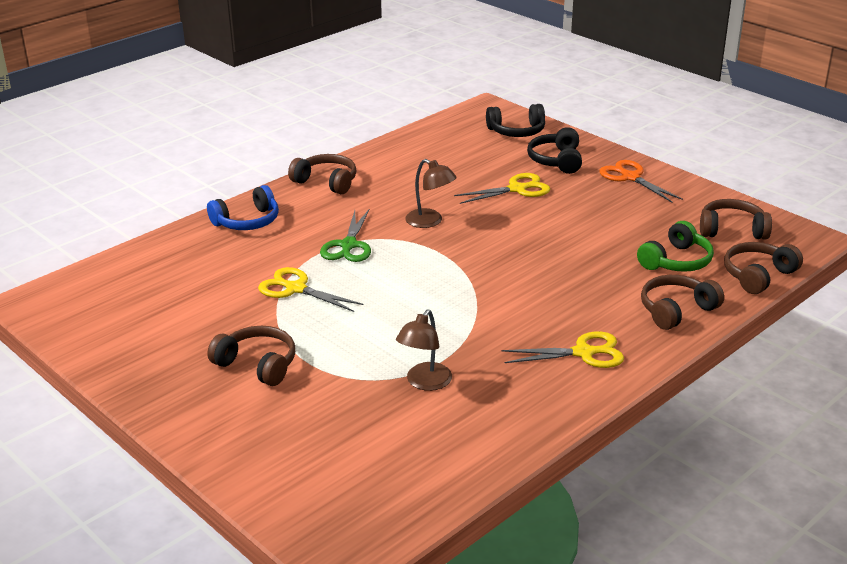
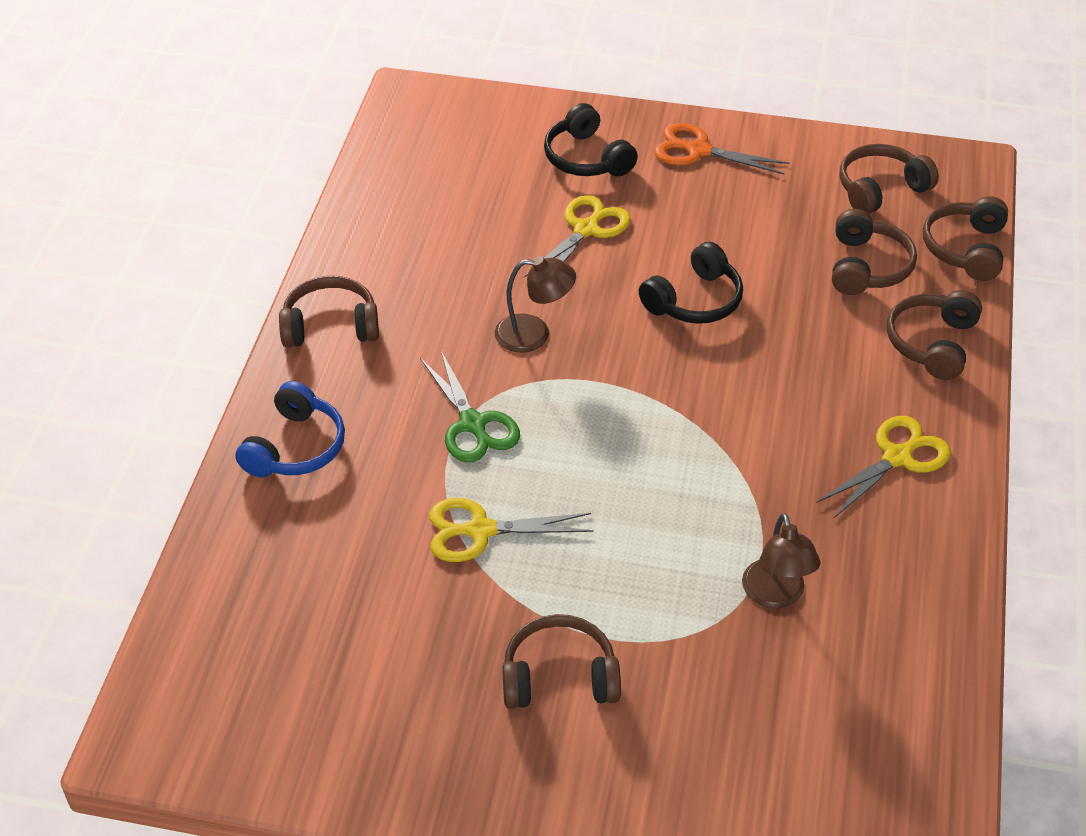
camera: 35 degrees left, 15 degrees up
black headphones [486,104,545,137] -> black headphones moved to [639,242,743,324]
green headphones [637,221,714,272] -> brown headphones [832,209,917,295]

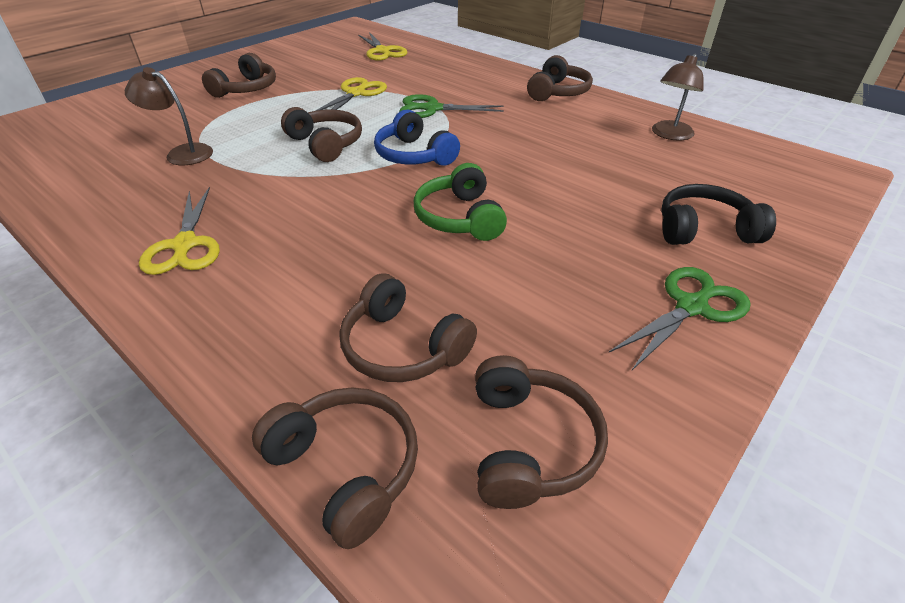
camera: 120 degrees right, 5 degrees down
blue headphones [235,381,345,478] -> blue headphones moved to [374,109,460,166]
brown lamp [495,256,576,353] -> brown lamp moved to [652,54,704,140]
yellow scissors [524,195,631,277] -> yellow scissors moved to [358,32,407,61]
black headphones [639,242,743,324] -> green headphones [414,163,507,241]
orange scissors [654,123,789,174] -> green scissors [609,267,750,371]
brown headphones [887,290,982,380] -> brown headphones moved to [281,107,362,162]

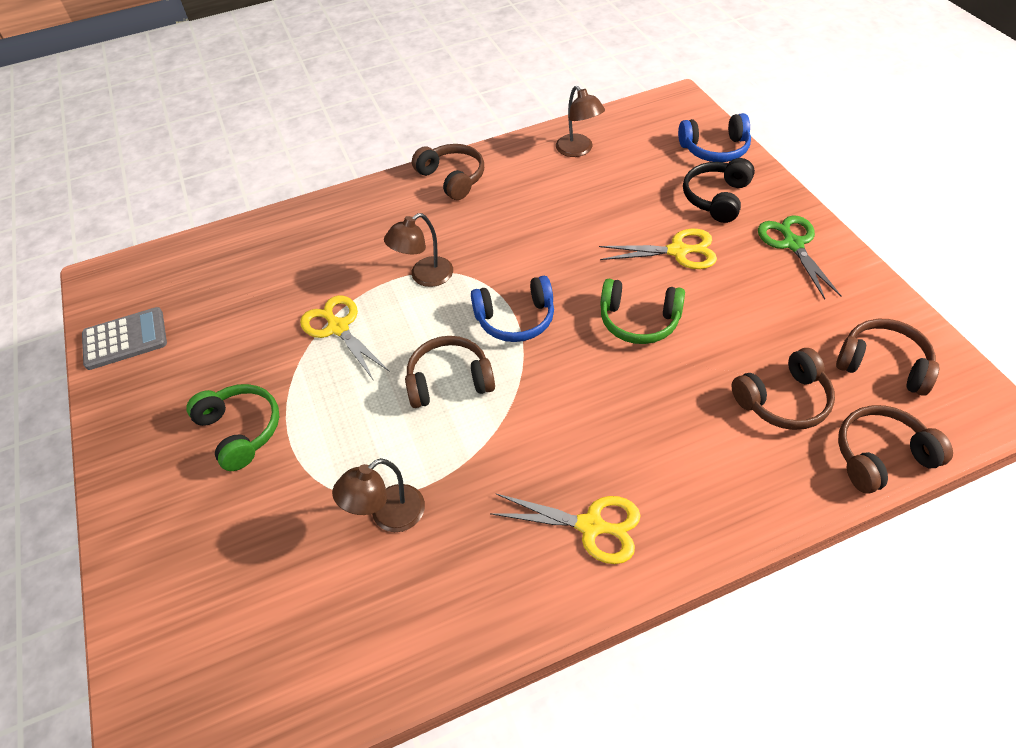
camera: 60 degrees left, 10 degrees up
brown headphones [202,53,276,98] -> green headphones [187,384,280,471]
yellow scissors [358,32,407,61] -> yellow scissors moved to [599,229,717,269]
green scissors [399,94,504,118] -> brown lamp [384,213,453,287]
none -> grey calculator [82,307,167,370]
none -> blue headphones [678,113,751,162]

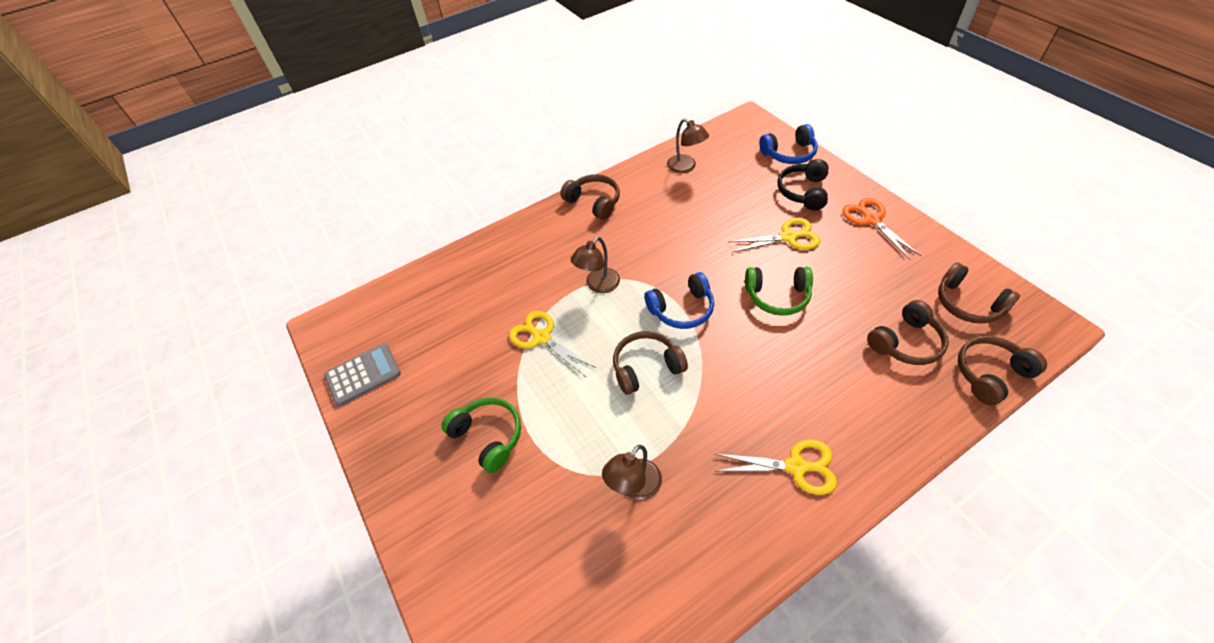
camera: 10 degrees left, 0 degrees up
green scissors [758,215,842,299] -> orange scissors [842,198,921,260]
brown headphones [836,319,939,396] -> brown headphones turned 150 degrees counterclockwise [938,262,1020,324]

